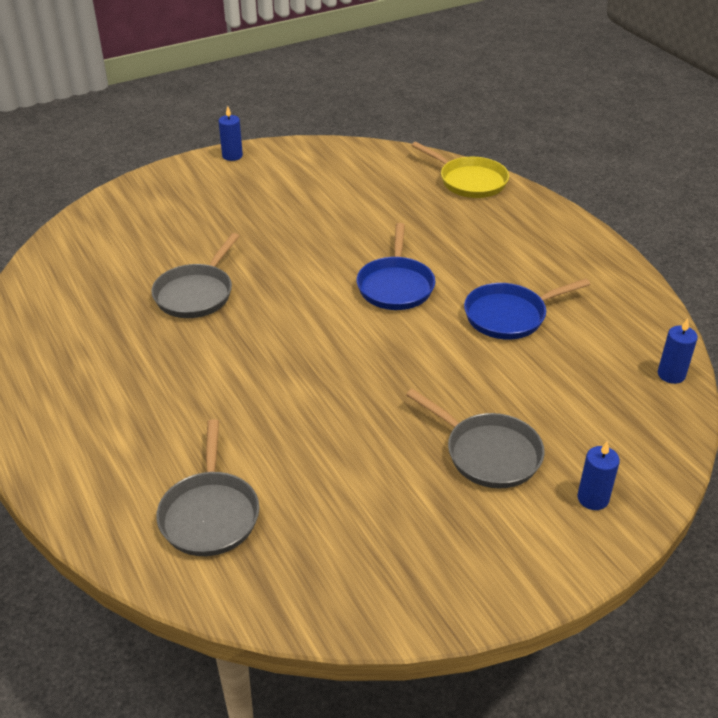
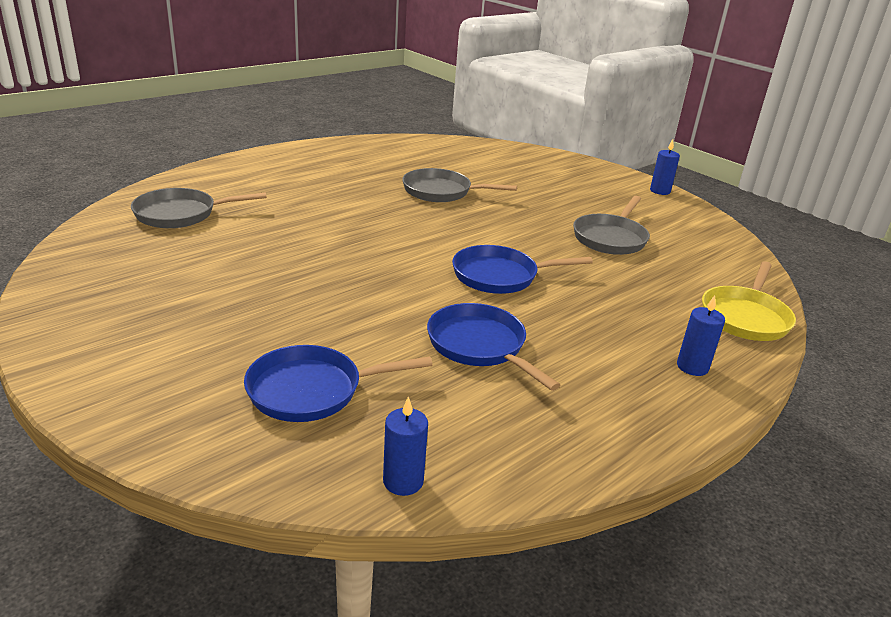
camera: 75 degrees right, 10 degrees down
grey pan [406,389,545,488] -> grey pan moved to [573,196,650,255]
blue candle [577,441,620,510] -> blue candle moved to [677,295,725,376]
none -> blue pan [244,345,432,422]

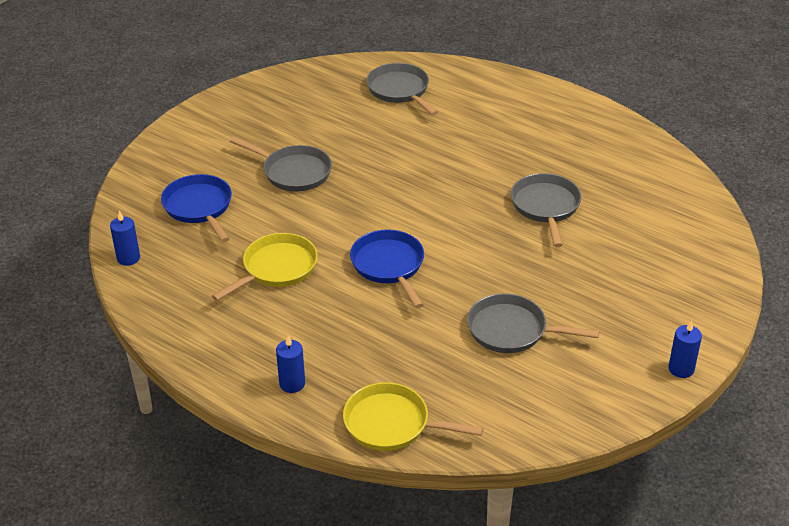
camera: 80 degrees right, 10 degrees up
blue pan [427,303,560,391] -> yellow pan [212,233,318,301]
none -> grey pan [230,137,332,192]

